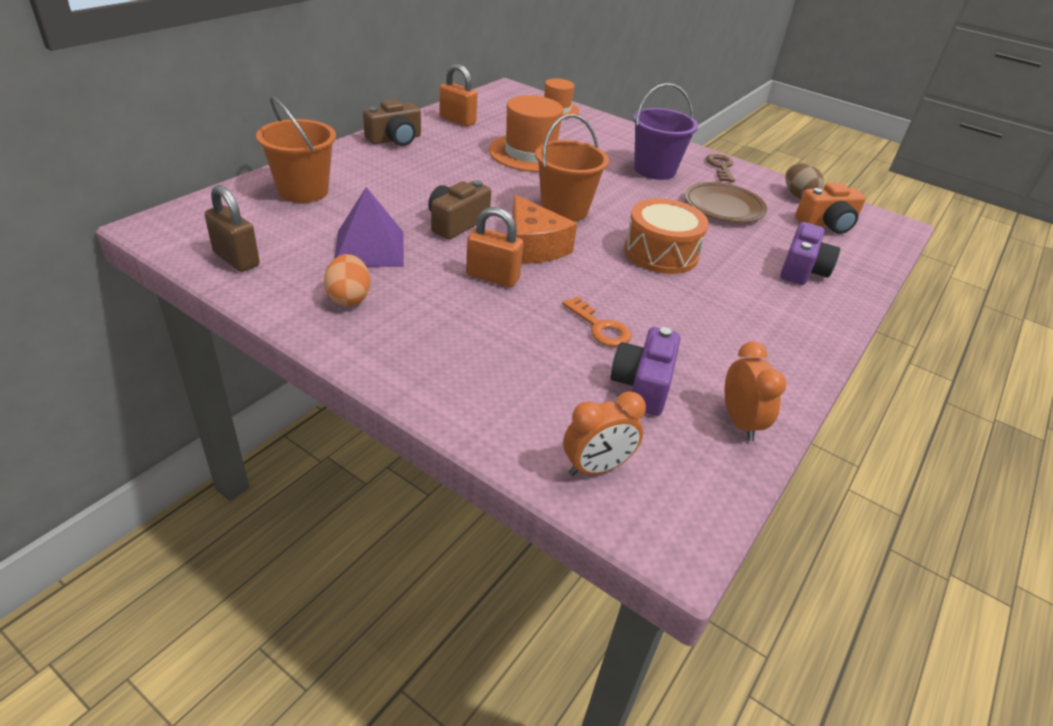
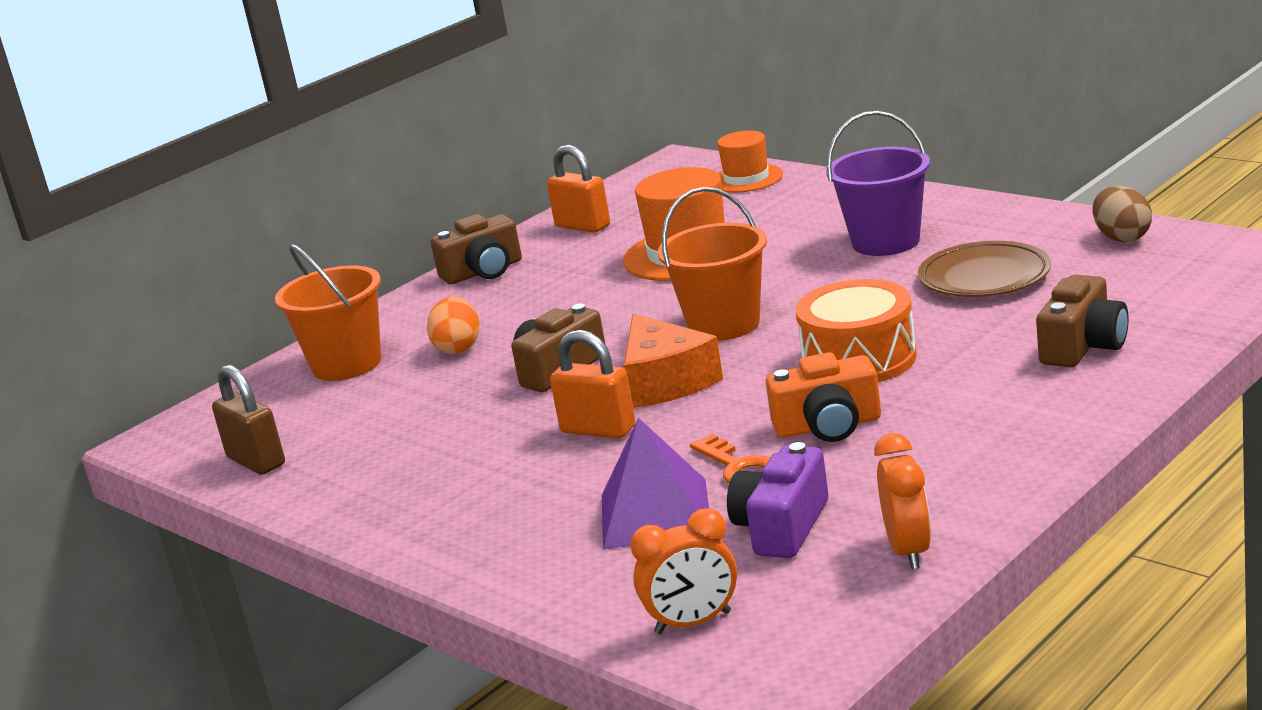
camera: 15 degrees right, 15 degrees down
orange egg [324,254,370,306] -> orange egg moved to [427,297,480,354]
purple pyramid [335,187,404,267] -> purple pyramid moved to [602,418,709,550]
brown key [706,154,735,182] -> none
purple camera [781,222,840,285] -> brown camera [1036,275,1129,367]
orange camera [795,183,866,234] -> orange camera moved to [766,352,881,442]

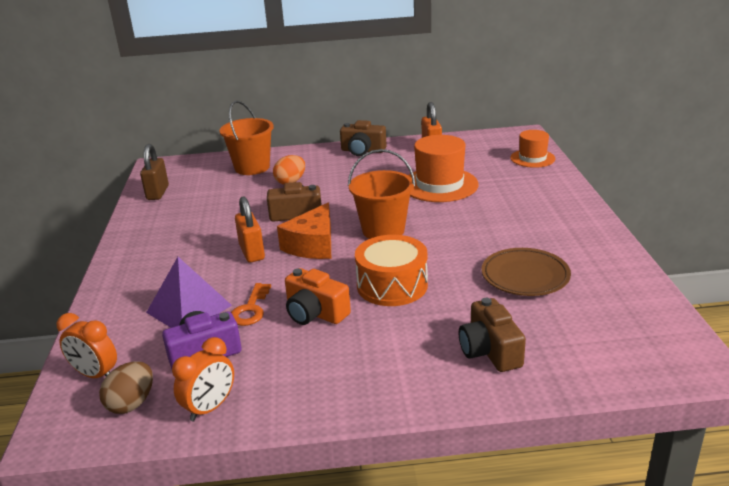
camera: 40 degrees right, 5 degrees up
purple bucket [826,111,930,256] -> none
brown camera [1036,275,1129,367] -> brown camera turned 90 degrees clockwise [459,298,526,372]
brown egg [1093,186,1152,242] -> brown egg moved to [99,361,153,414]

